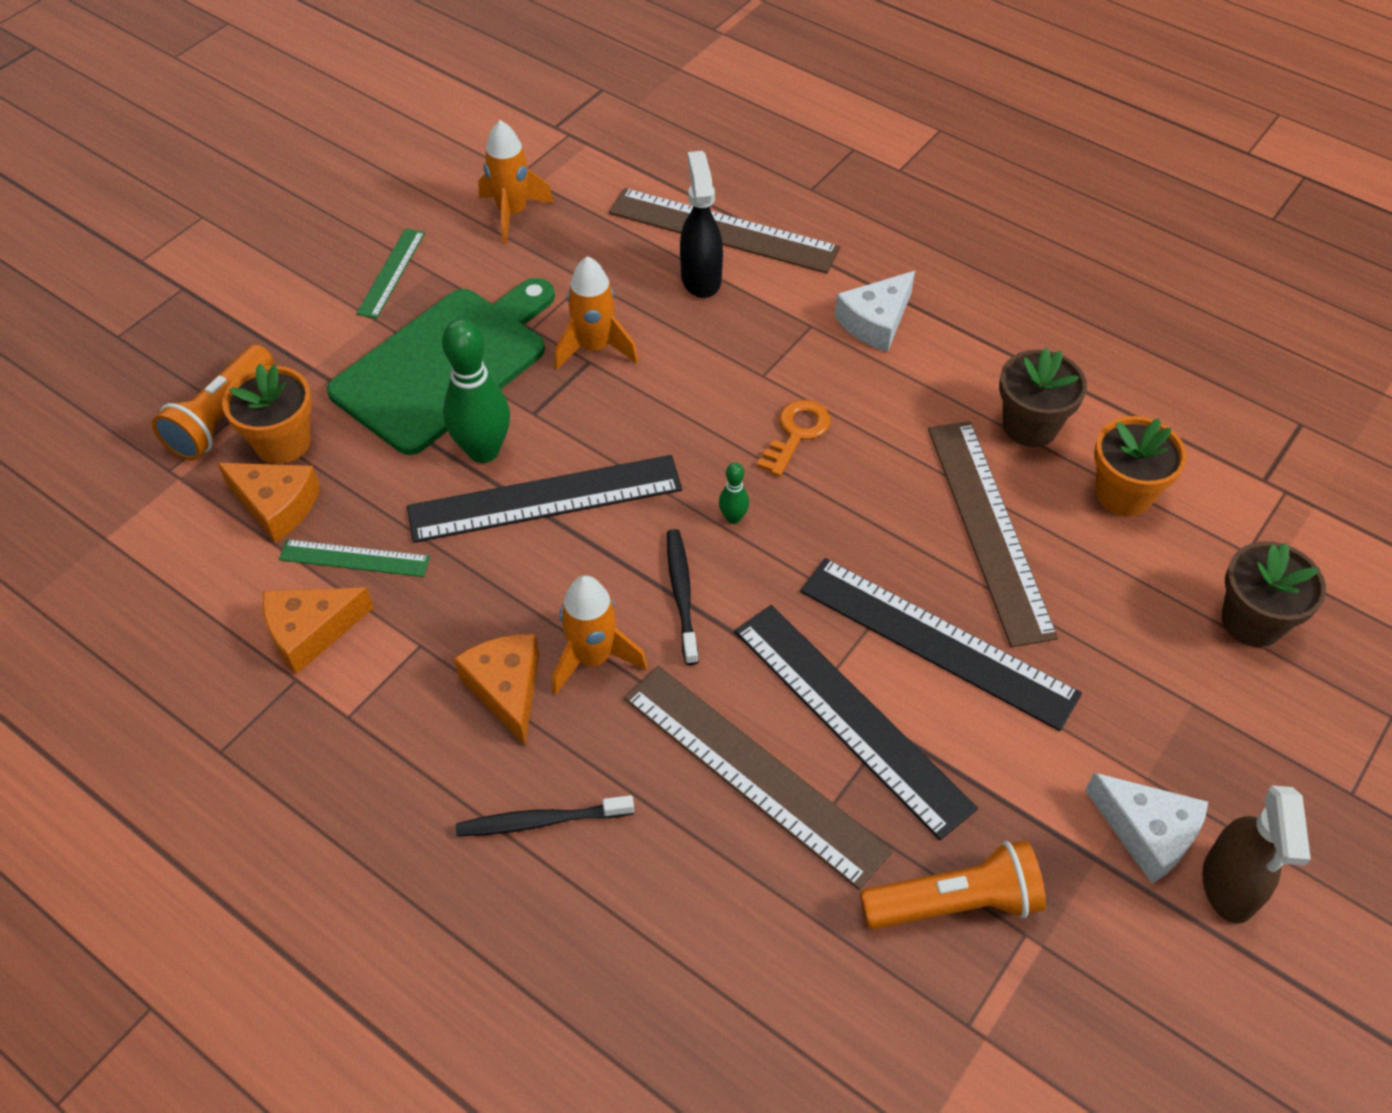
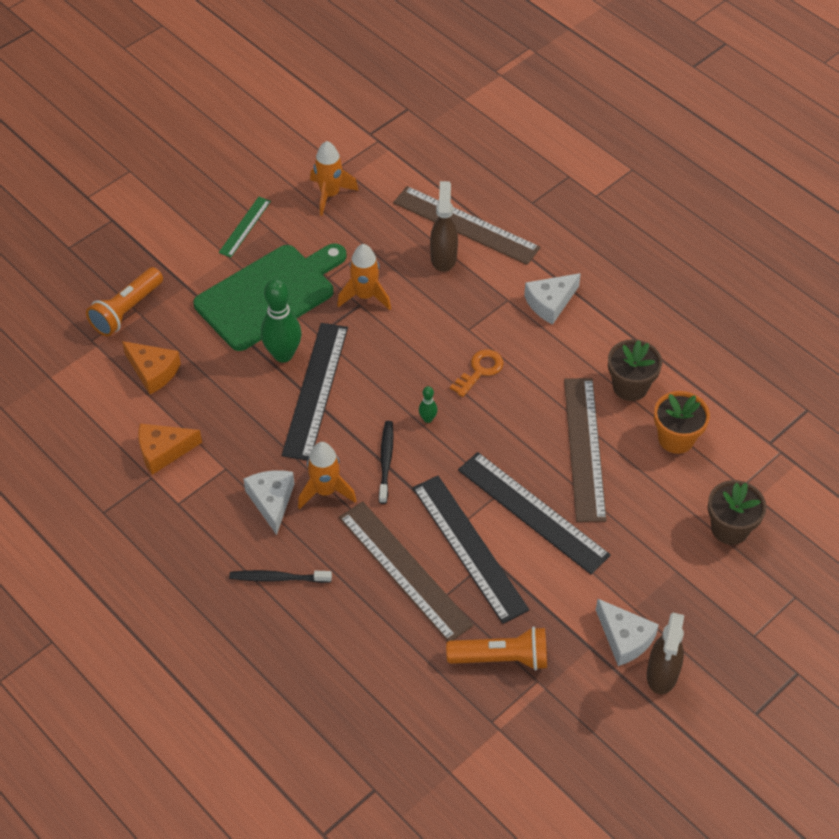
camera: 10 degrees right, 0 degrees up
orange flower pot [222,364,312,464] -> none
green ruler [279,539,430,577] -> none
black ruler [407,455,682,543] -> black ruler turned 75 degrees counterclockwise [282,323,348,460]
orange cheese [454,634,539,745] -> white cheese [243,470,294,535]
black spray bottle [680,151,723,298] -> brown spray bottle [430,181,458,272]

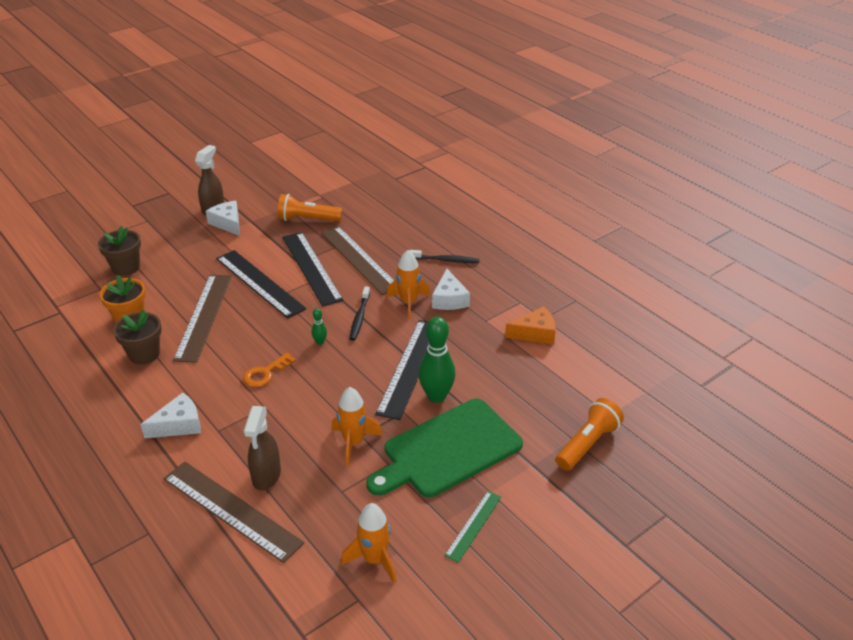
camera: 175 degrees left, 15 degrees down
orange cheese [122,341,181,394] -> none

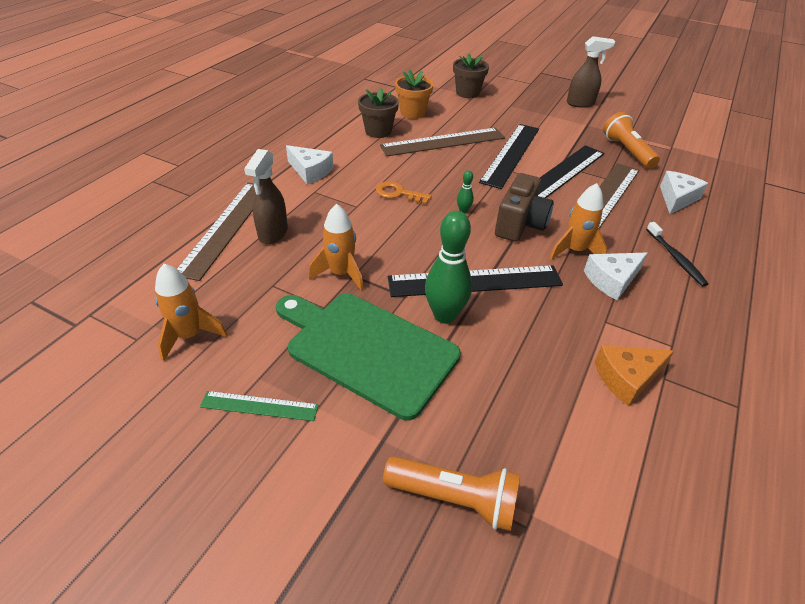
camera: 65 degrees right, 5 degrees up
white cheese [206,201,240,236] -> white cheese moved to [660,171,708,214]
brown spray bottle [244,406,281,491] -> brown spray bottle turned 60 degrees counterclockwise [244,149,288,244]
black toothbrush [350,286,370,341] -> brown camera [495,173,554,242]
orange cheese [505,306,556,345] -> orange cheese turned 105 degrees clockwise [595,345,674,406]

